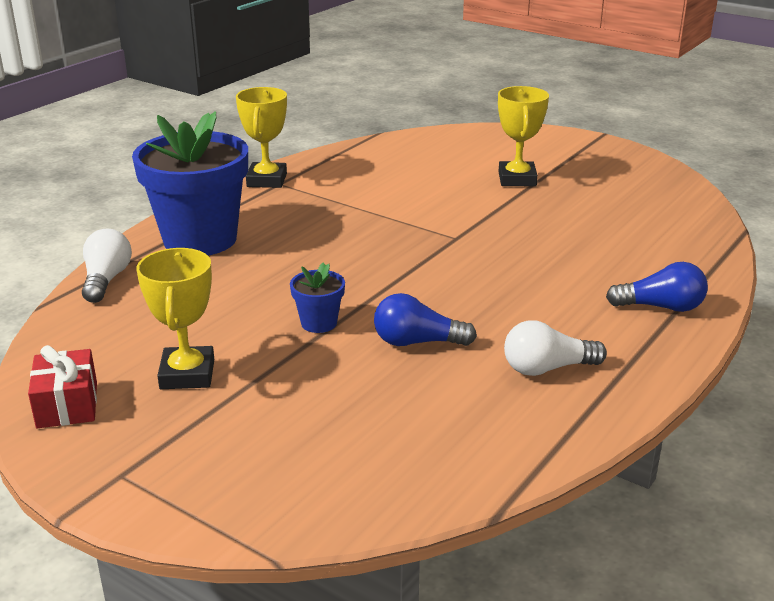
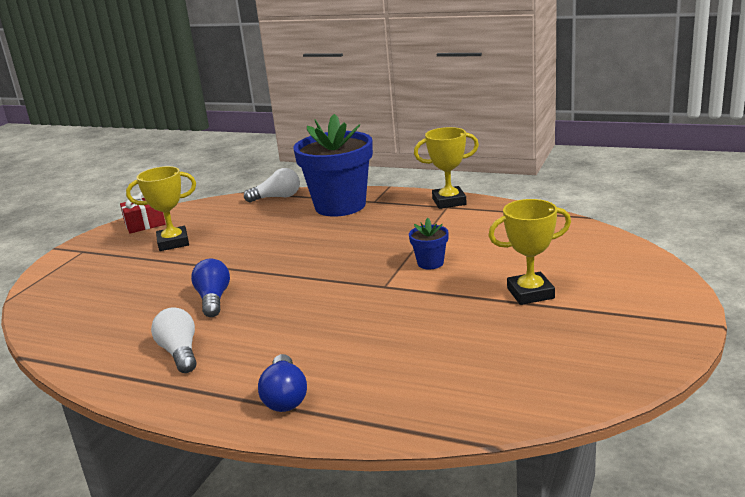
camera: 80 degrees right, 5 degrees down
blue flower pot [290,263,345,333] -> blue flower pot moved to [409,218,449,270]

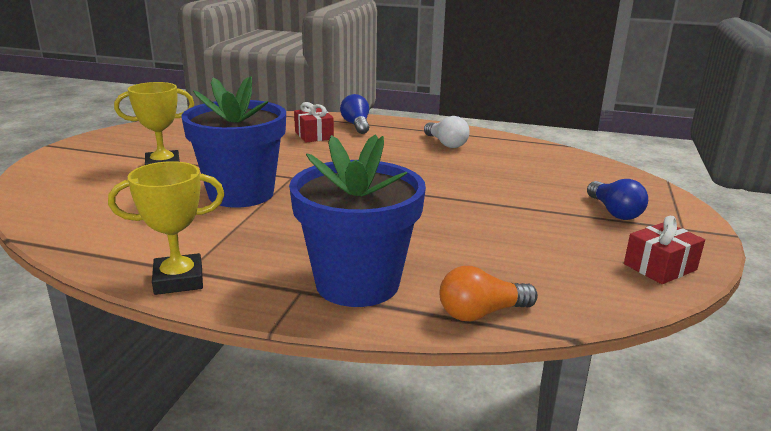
camera: 170 degrees right, 0 degrees up
yellow trophy [126,166,196,251] -> none
blue light bulb [191,259,230,317] -> blue light bulb moved to [587,179,648,220]
white light bulb [244,168,300,202] -> orange light bulb [440,266,538,321]
blue flower pot [409,218,449,270] -> blue flower pot [181,76,286,208], size x2.34
none -> red gift [294,102,334,143]

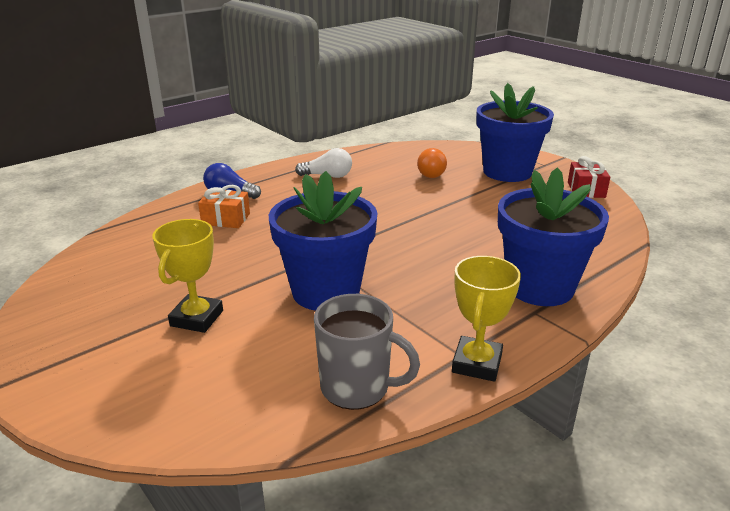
camera: 55 degrees left, 5 degrees up
red gift [294,102,334,143] -> orange gift [198,185,250,228]
orange light bulb [440,266,538,321] -> orange light bulb moved to [417,148,447,178]
blue light bulb [587,179,648,220] -> blue flower pot [477,83,554,182]
none -> grey mug [314,294,420,410]

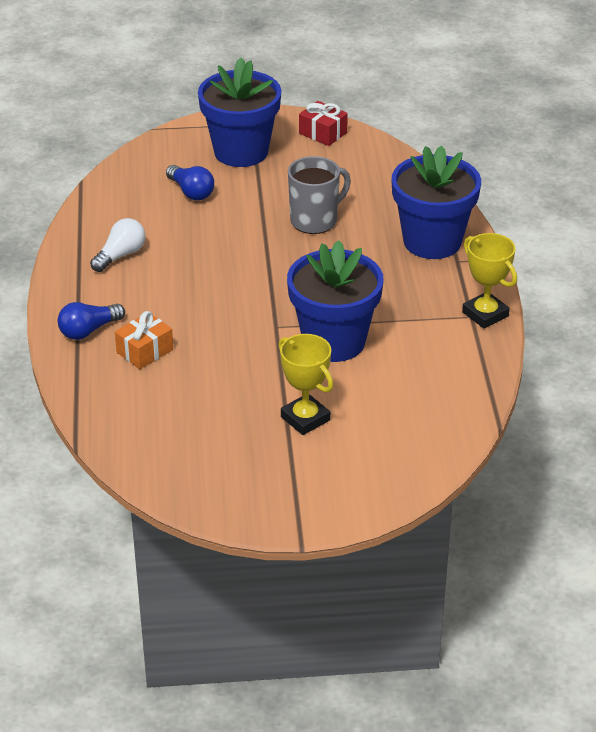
camera: 55 degrees left, 10 degrees up
grey mug [314,294,420,410] -> grey mug moved to [288,156,351,234]
orange light bulb [417,148,447,178] -> blue light bulb [166,165,214,200]

